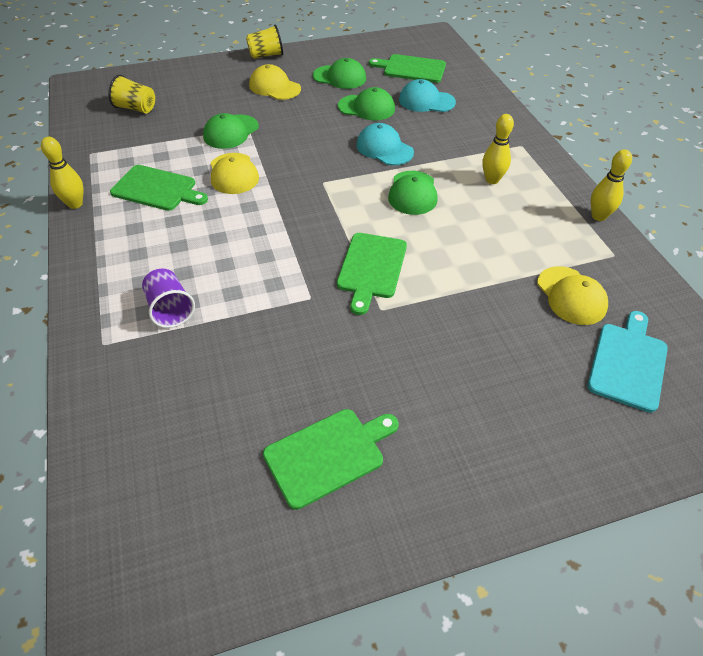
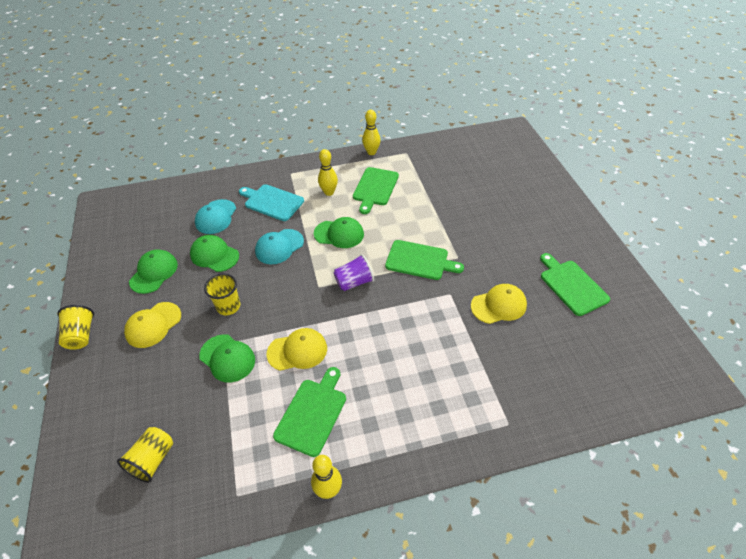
camera: 85 degrees left, 0 degrees up
purple cup [142,269,195,328] -> purple cup moved to [334,254,374,291]
green cap [338,87,395,121] -> green cap turned 75 degrees counterclockwise [190,235,239,272]
green cutting board [369,54,446,83] -> green cutting board moved to [353,167,399,214]
yellow cap [537,266,608,325] -> yellow cap moved to [471,284,527,324]
turquoise cutting board [587,311,668,413] -> turquoise cutting board moved to [239,184,304,221]
none -> yellow cup [204,273,240,315]

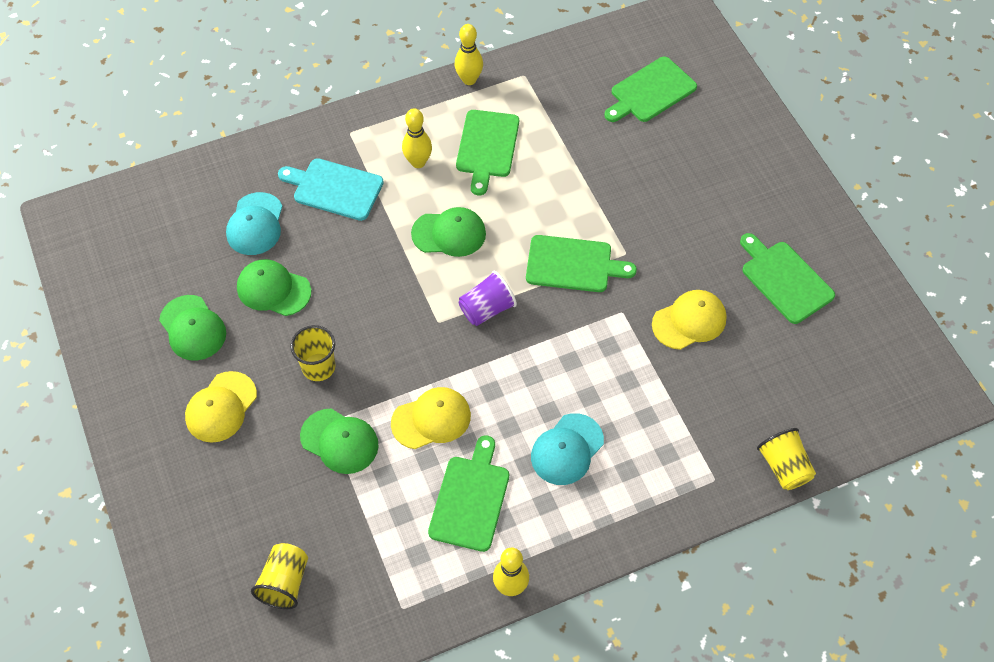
camera: 10 degrees left, 10 degrees up
yellow cup [57,305,94,350] -> yellow cup moved to [757,428,816,490]
green cap [129,249,178,294] -> green cap turned 135 degrees clockwise [159,295,226,361]
turquoise cap [255,229,304,264] -> turquoise cap moved to [531,413,604,485]
none -> green cutting board [604,57,697,122]

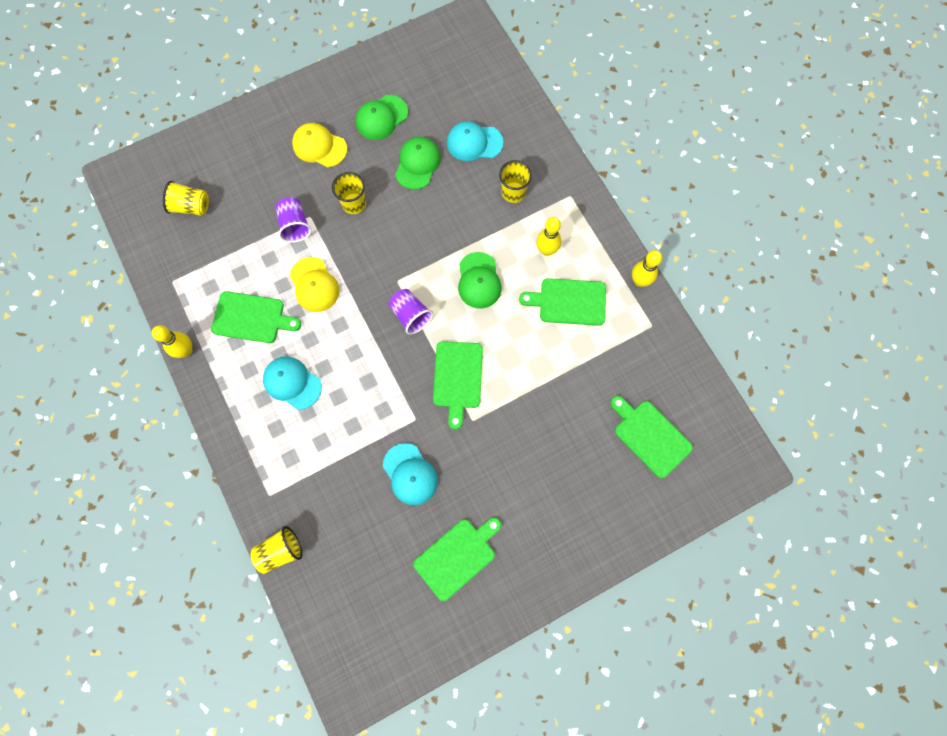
camera: 85 degrees right, 15 degrees up
turquoise cutting board [278,158,384,221] -> yellow cup [499,160,532,203]
green cap [300,409,379,474] -> purple cup [275,197,312,243]
yellow cap [652,290,727,350] -> turquoise cap [383,443,438,505]

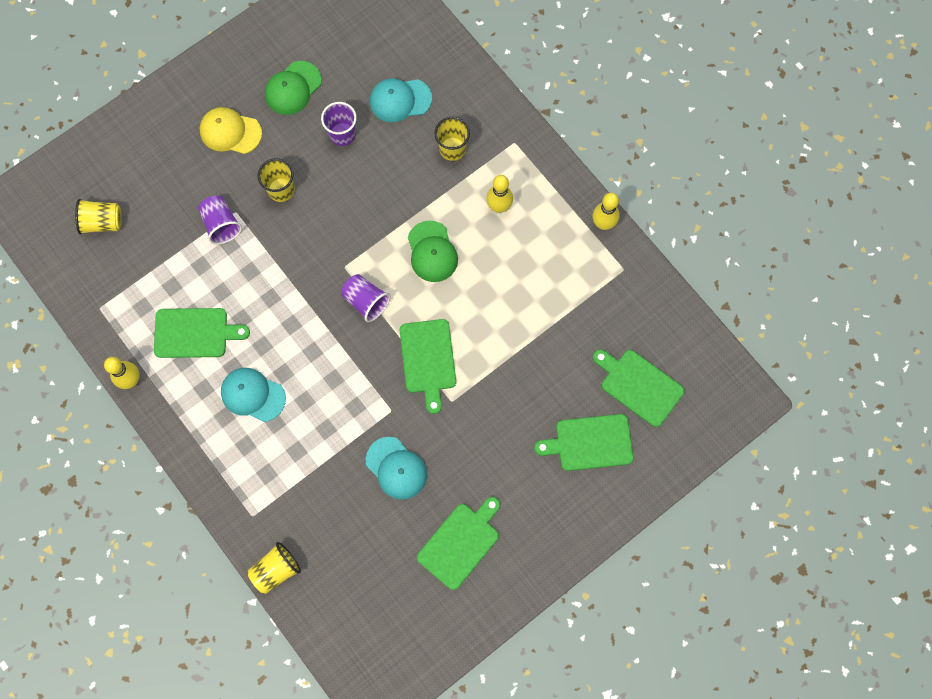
camera: 10 degrees left, 0 degrees up
yellow cap [290,257,339,312] -> none
green cap [395,137,441,190] -> purple cup [321,102,357,146]
green cutting board [519,278,606,326] -> green cutting board moved to [534,414,633,471]

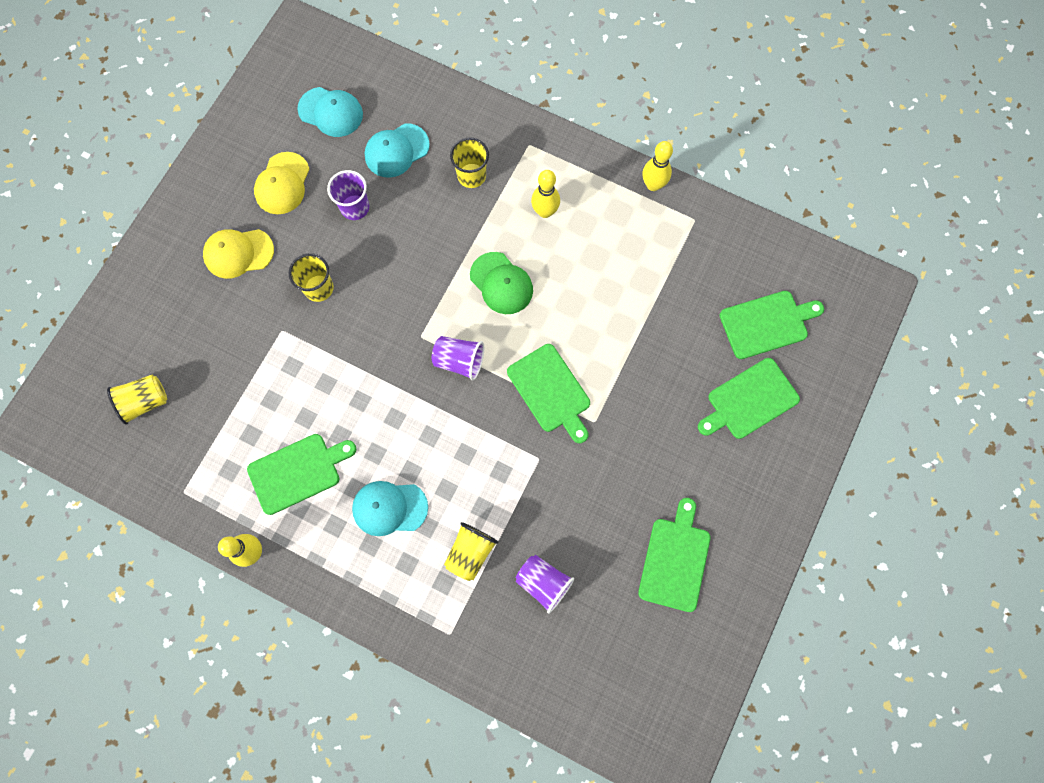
camera: 25 degrees left, 0 degrees up
purple cup [198,196,242,244] -> purple cup moved to [516,555,574,614]
yellow cup [248,542,301,594] -> yellow cup moved to [444,522,498,581]
green cap [265,61,321,115] -> yellow cap [254,152,310,214]
turquoise cap [366,437,427,500] -> turquoise cap moved to [297,87,363,137]
green cutting board [593,349,685,427] -> green cutting board turned 150 degrees clockwise [720,291,824,359]

